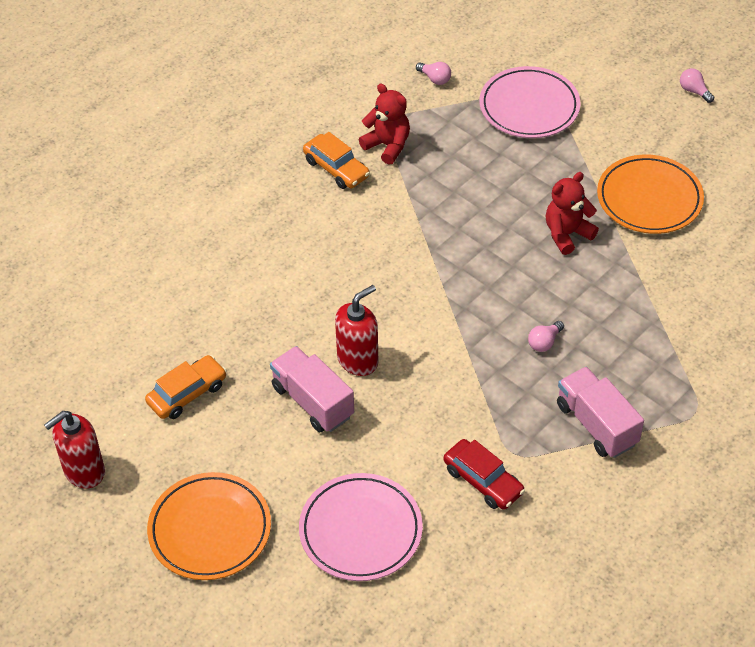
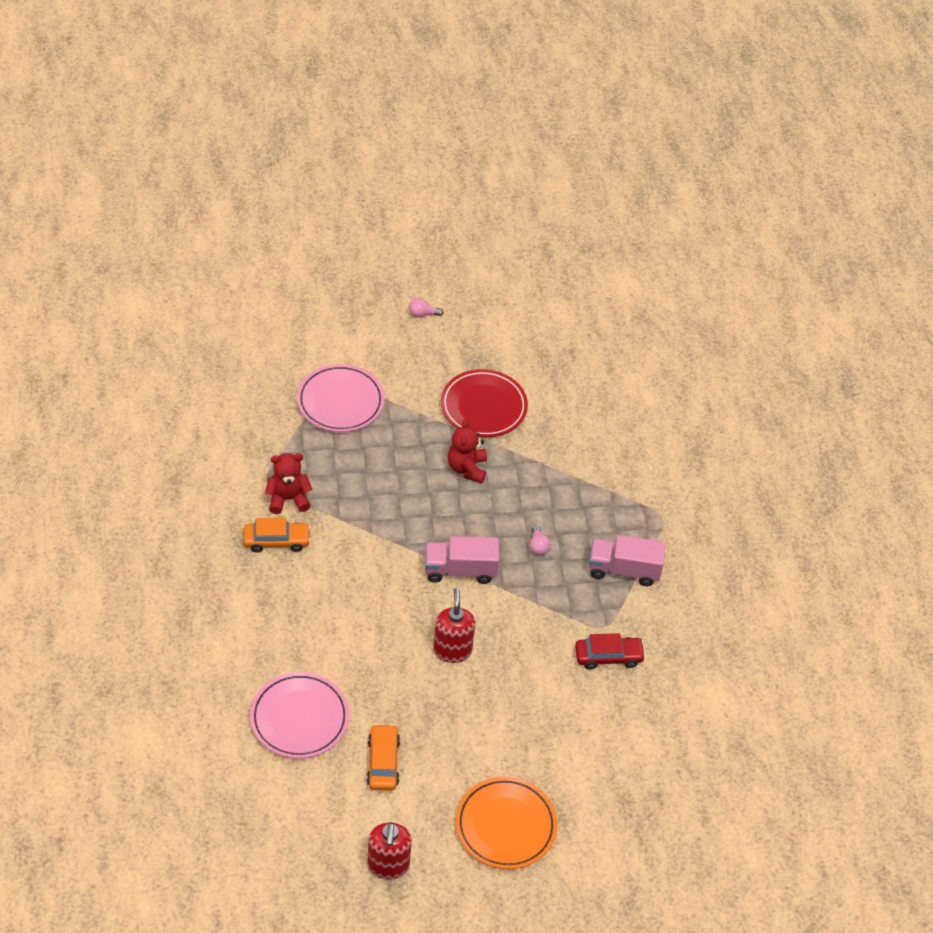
camera: 55 degrees left, 0 degrees up
pink truck [270,346,354,433] -> pink truck moved to [425,536,499,584]
pink plate [299,473,423,581] -> pink plate moved to [250,672,349,759]
pink light bulb [416,62,451,85] -> none
orange plate [597,155,704,234] -> red plate [441,369,528,437]

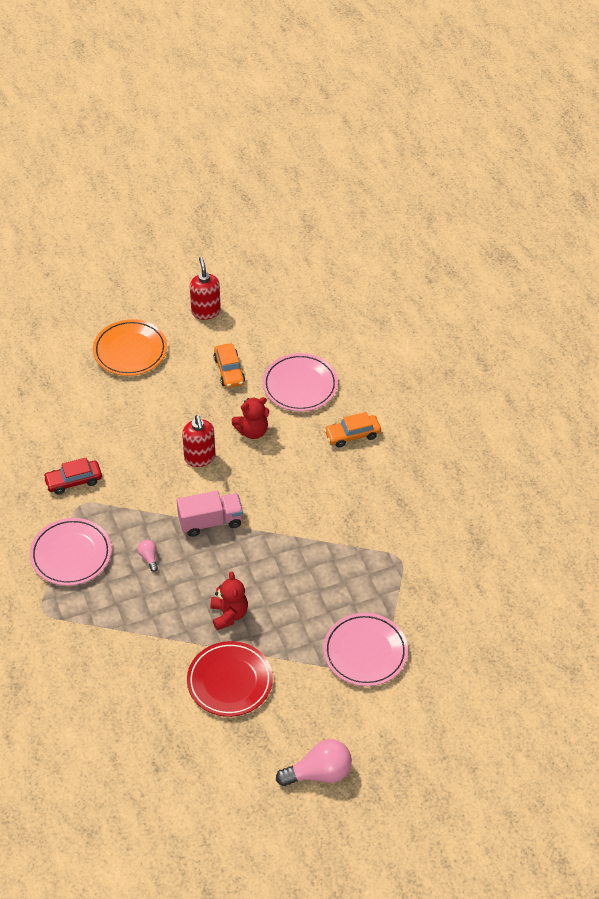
camera: 170 degrees right, 0 degrees up
orange car [243,518,311,552] -> orange car moved to [324,412,381,447]
red teddy bear [265,453,312,514] -> red teddy bear moved to [231,397,269,439]
pink light bulb [409,298,444,318] -> pink light bulb [276,739,352,786], size x2.08
pink truck [589,535,665,586] -> pink plate [30,518,112,586]

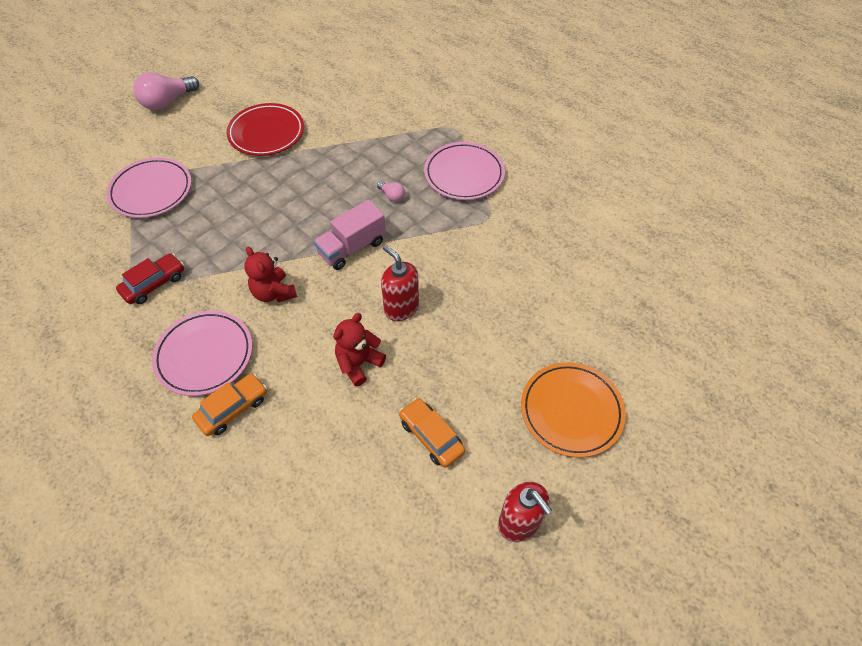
camera: 155 degrees right, 5 degrees up
red car [43,458,102,495] -> red car moved to [116,253,184,304]
red teddy bear [210,572,248,630] -> red teddy bear moved to [245,247,297,302]
pink plate [263,353,338,412] -> pink plate moved to [152,311,252,396]

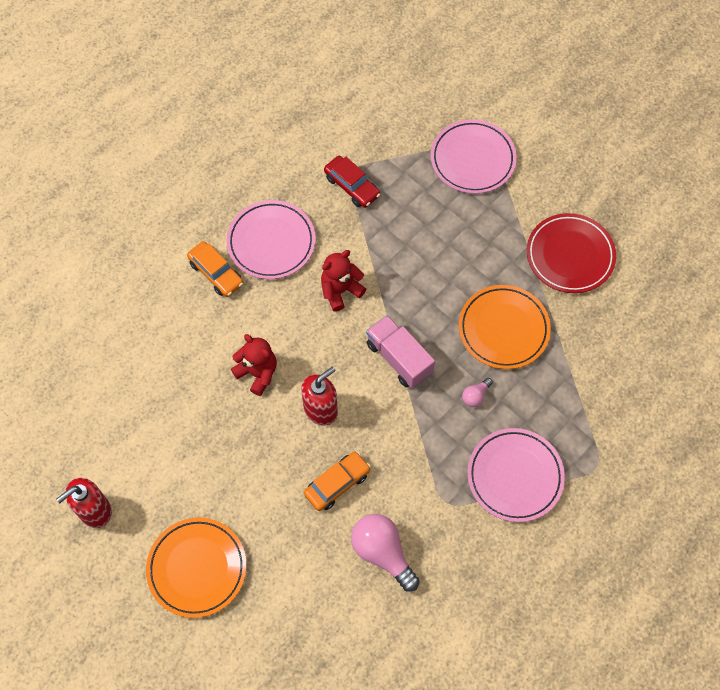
camera: 90 degrees right, 10 degrees up
pink light bulb [133,72,199,110] -> pink light bulb moved to [351,514,419,592]
orange car [399,398,465,468] -> orange car moved to [304,451,371,511]
none -> orange plate [459,285,551,369]

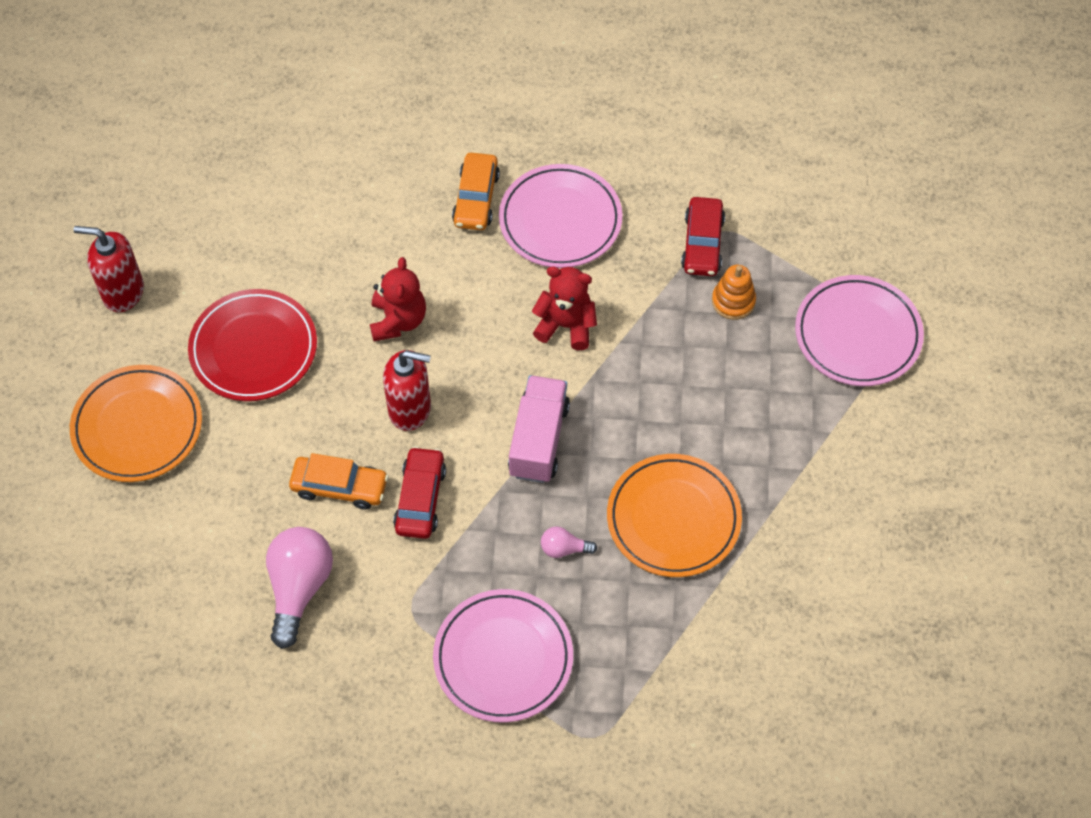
camera: 50 degrees right, 5 degrees down
red plate [527,213,616,293] -> red plate moved to [188,289,317,401]
none -> red car [393,446,446,539]
none -> orange stacking toy [712,265,756,320]

